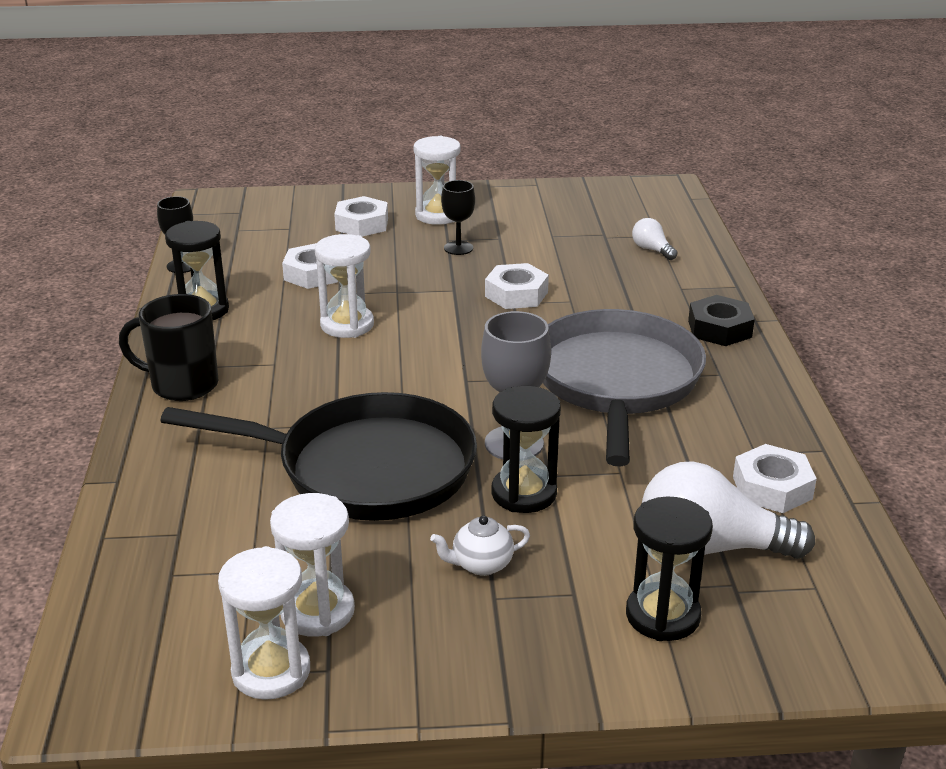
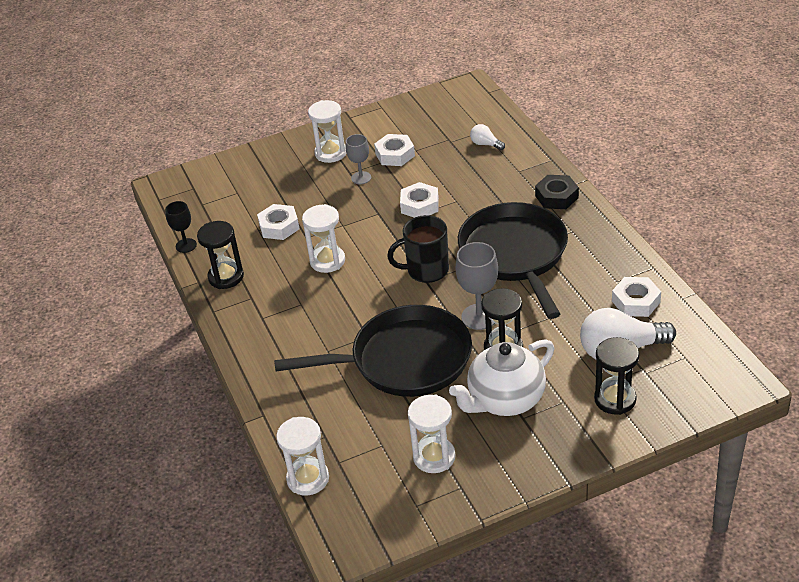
camera: 15 degrees left, 10 degrees up
black mug [119,294,219,401] -> black mug moved to [387,215,449,283]
white hourglass [218,546,310,700] -> white hourglass moved to [276,417,329,496]
white nut [334,196,388,237] -> white nut moved to [374,134,415,166]
white teapot [430,515,530,576] -> white teapot [449,339,554,416], size x2.19
black goblet [441,180,475,255] -> grey goblet [346,134,371,184]
grey pan [543,309,706,466] -> black pan [458,202,568,319]

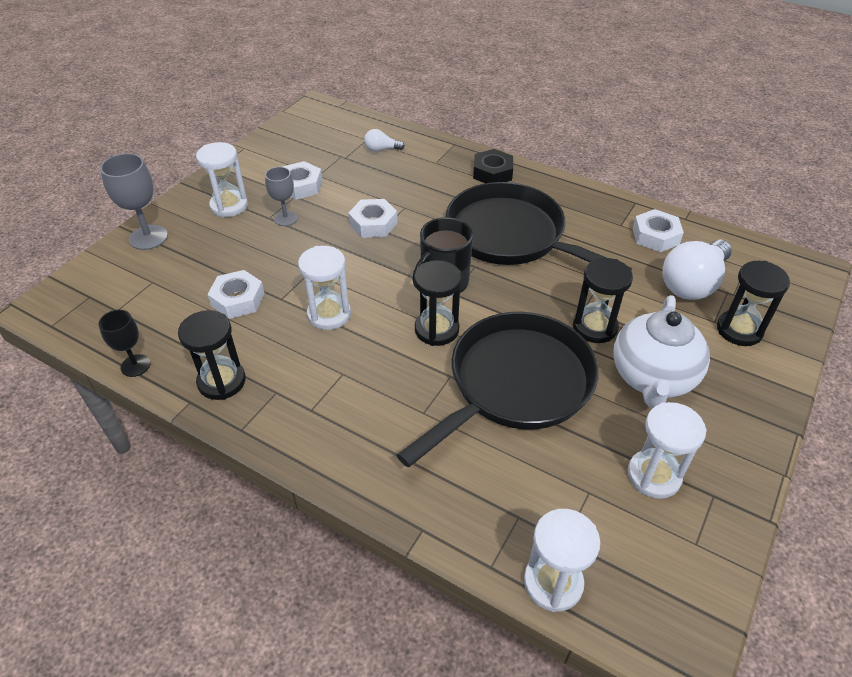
camera: 40 degrees left, 5 degrees up
grey goblet [456,242,498,330] -> grey goblet moved to [100,153,168,250]
none -> black hourglass [414,260,462,346]

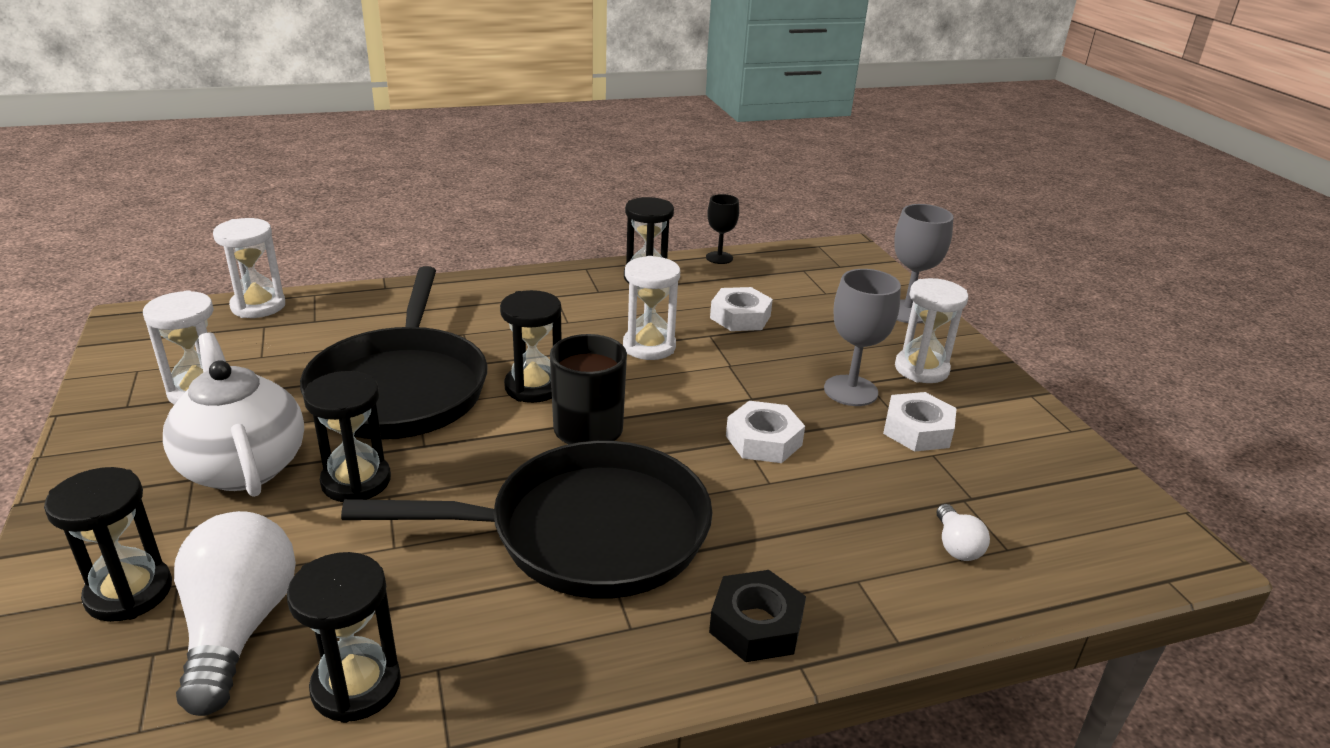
camera: 130 degrees right, 15 degrees down
grey goblet [265,167,298,226] -> grey goblet [824,269,901,406], size x1.56
white light bulb [364,129,405,152] -> white light bulb turned 135 degrees clockwise [937,504,990,561]
white nut [633,209,684,252] -> black hourglass [287,552,401,723]

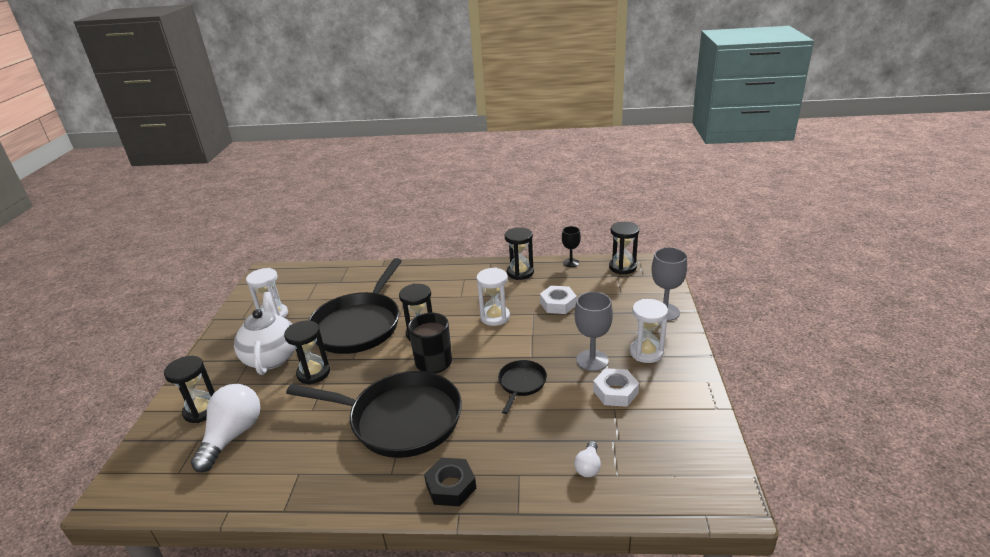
camera: 25 degrees right, 0 degrees up
white hourglass [213,218,285,318] -> none
black hourglass [287,552,401,723] -> black hourglass moved to [609,222,639,274]
white nut [726,401,805,463] -> black pan [498,360,547,414]

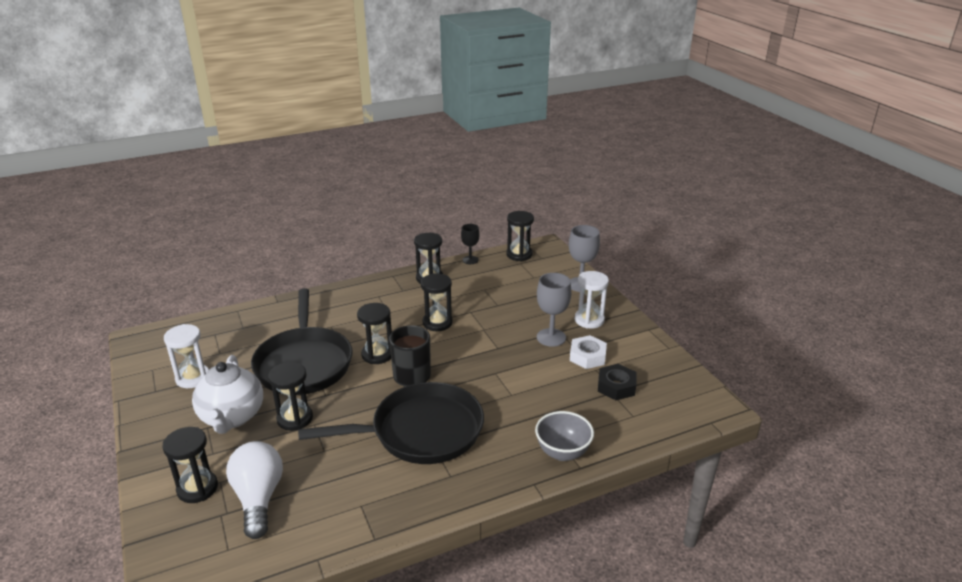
camera: 30 degrees left, 0 degrees up
white teapot [234,292,296,375] -> white teapot turned 150 degrees counterclockwise [192,355,263,434]
black nut [424,458,476,506] -> black nut moved to [598,364,636,400]
white hourglass [476,267,510,326] -> black hourglass [421,273,453,331]
black pan [498,360,547,414] -> none
white nut [540,285,577,314] -> none
white light bulb [574,441,601,477] -> none
none -> grey bowl [535,411,594,461]

